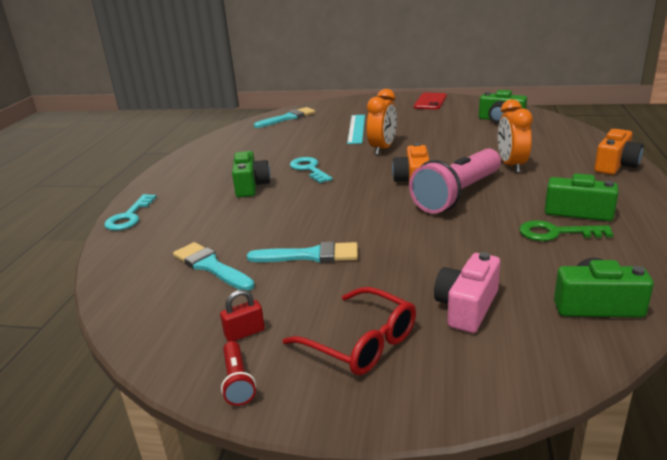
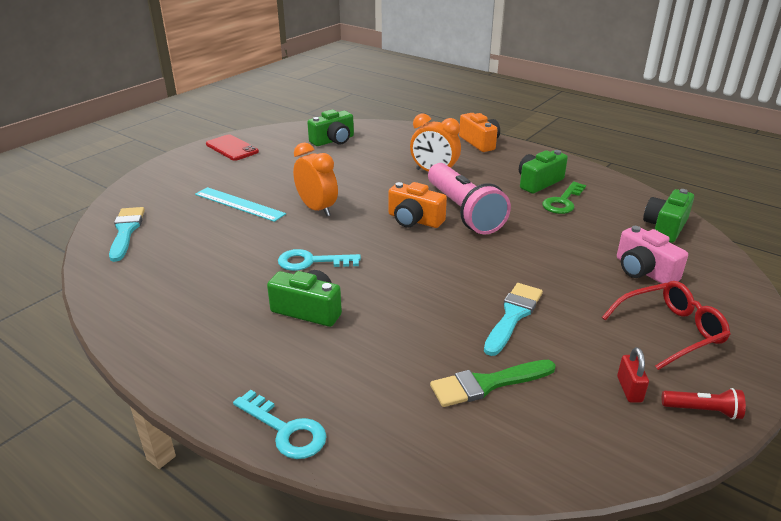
camera: 65 degrees left, 5 degrees up
turquoise brush [173,242,255,291] -> green brush [430,360,556,407]

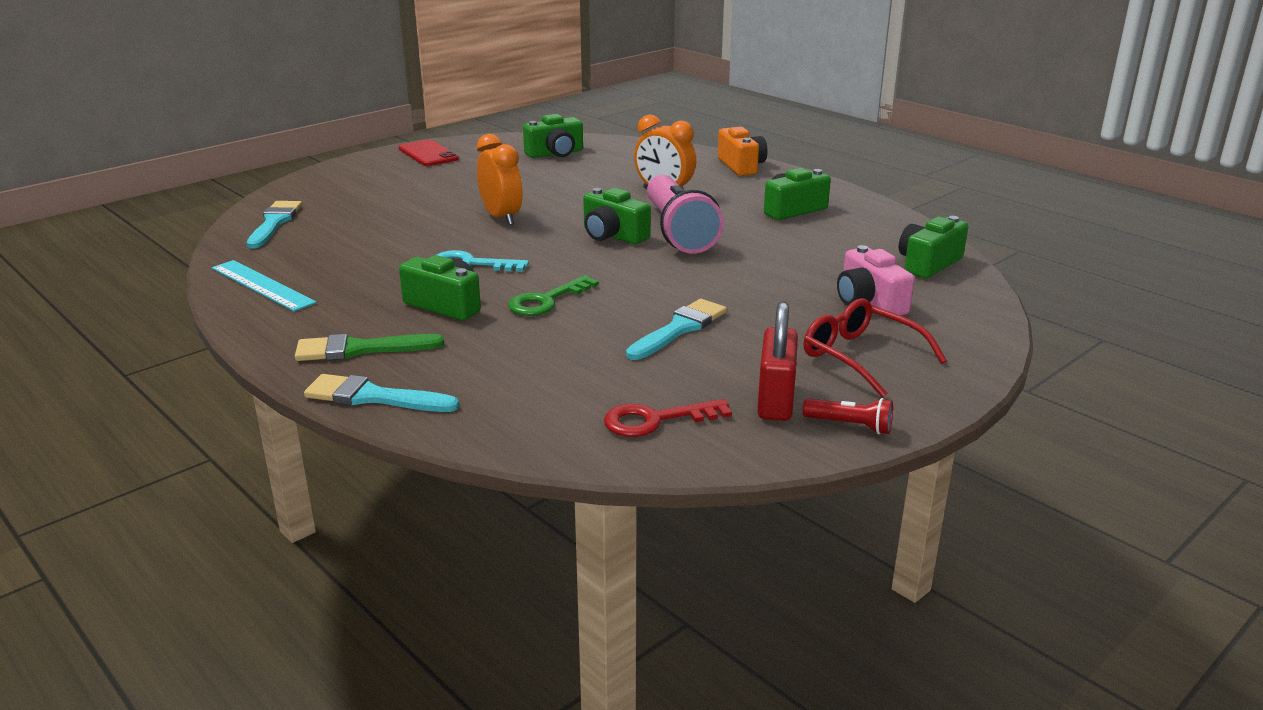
camera: 10 degrees right, 5 degrees down
turquoise ruler [195,187,286,222] -> turquoise ruler moved to [212,260,317,311]
turquoise key [233,390,327,459] -> turquoise brush [304,374,459,412]
orange camera [388,182,447,228] -> green camera [583,188,651,244]
green brush [430,360,556,407] -> green brush moved to [295,334,444,361]
green key [542,182,586,214] -> green key moved to [508,275,599,316]
red glasses [602,281,731,370] -> red glasses turned 120 degrees counterclockwise [804,298,947,398]
red padlock [617,347,649,403] -> red padlock [757,301,798,421], size x1.77
none -> red key [604,399,732,437]

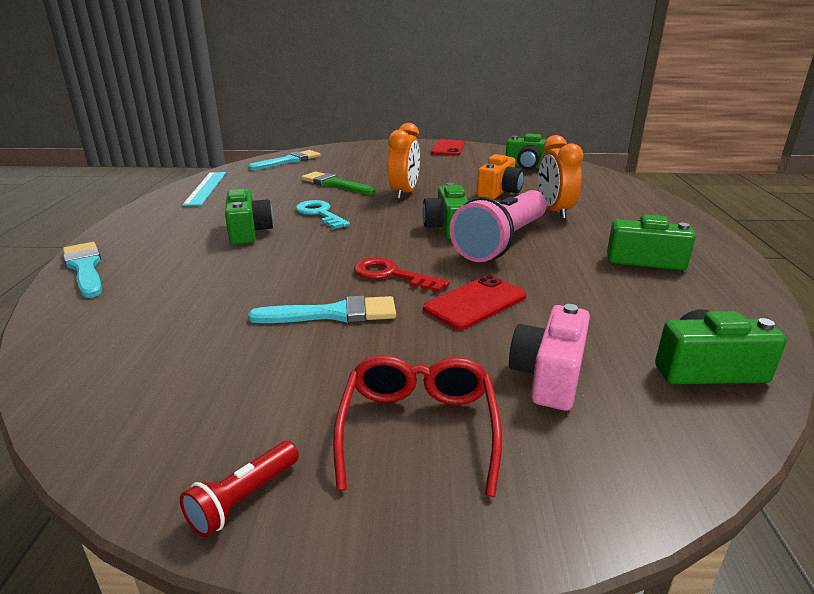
camera: 45 degrees right, 0 degrees up
green brush [295,334,444,361] -> green brush moved to [301,171,375,195]
green key [508,275,599,316] -> none
red key [604,399,732,437] -> red key moved to [354,257,450,293]
orange camera [718,127,767,176] -> orange camera moved to [477,154,524,199]
red padlock [757,301,798,421] -> none
red flashlight [803,398,893,434] -> red flashlight turned 60 degrees clockwise [180,441,299,537]
none -> red phone [423,275,526,330]

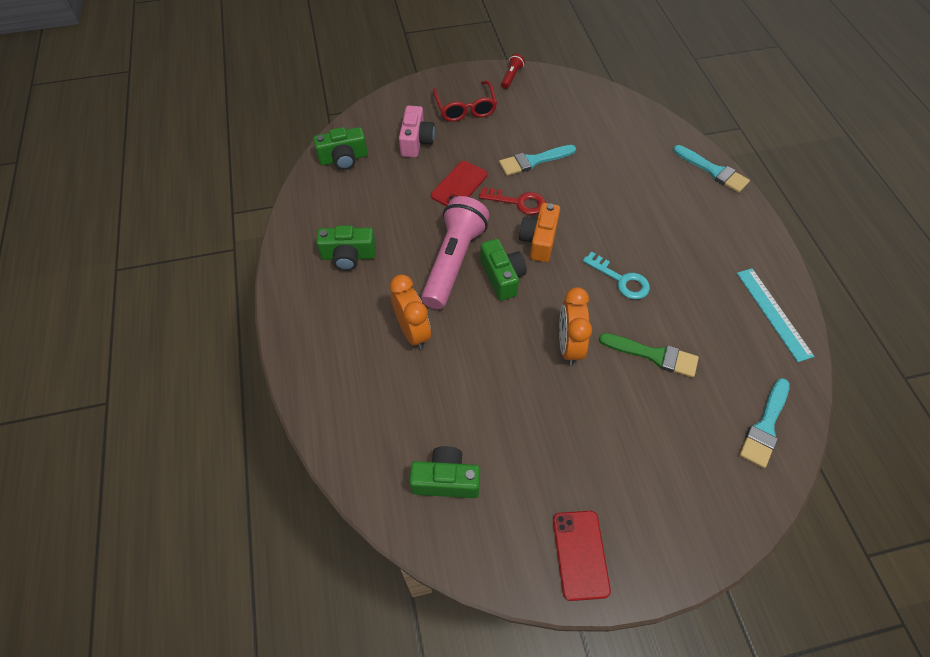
camera: 165 degrees right, 30 degrees up
green camera [225,189,274,245] -> none
orange camera [477,154,524,199] -> orange camera moved to [519,203,560,262]

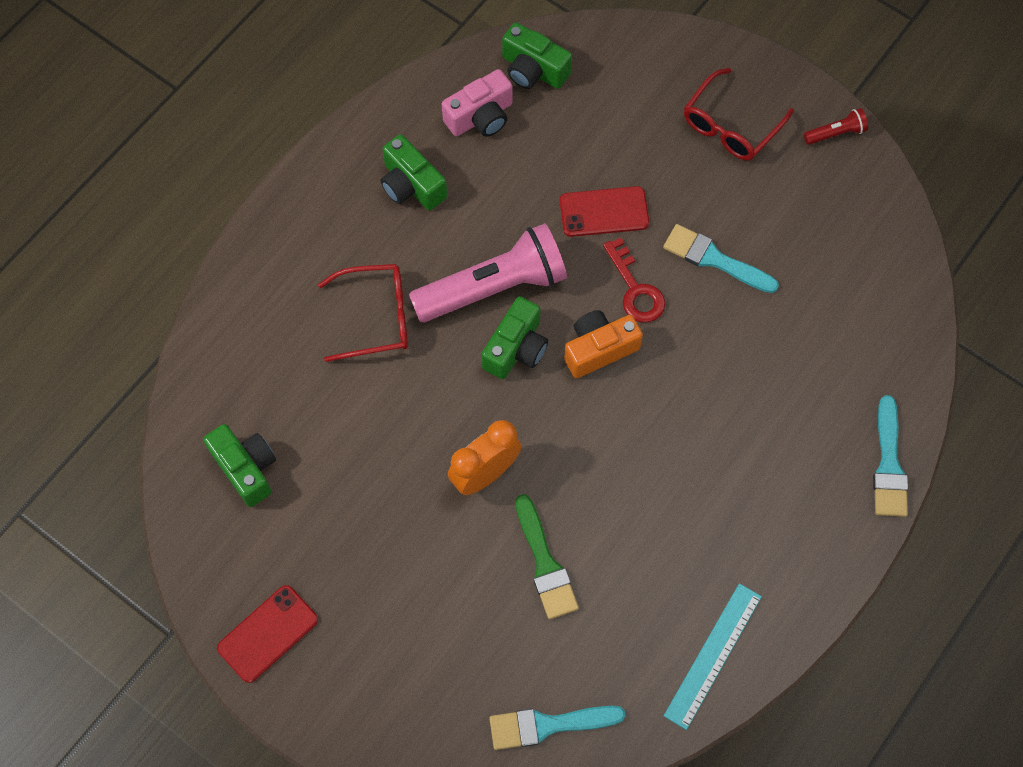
camera: 50 degrees right, 10 degrees up
orange clock [390,274,431,349] -> red glasses [318,264,408,362]
pink camera [399,106,435,158] -> pink camera moved to [442,69,513,137]
turquoise key [583,252,650,299] -> none

